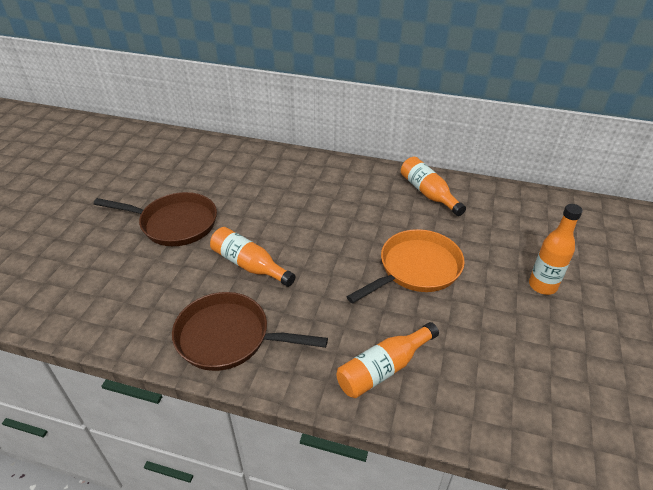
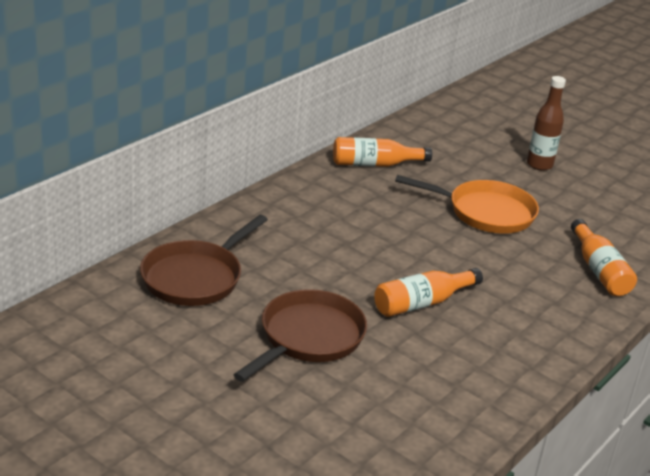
camera: 70 degrees left, 10 degrees down
brown pan [172,292,328,371] -> brown pan moved to [140,215,268,306]
orange pan [346,229,465,303] -> orange pan turned 120 degrees clockwise [395,175,539,234]
orange bottle [529,204,583,295] -> brown bottle [527,76,566,171]

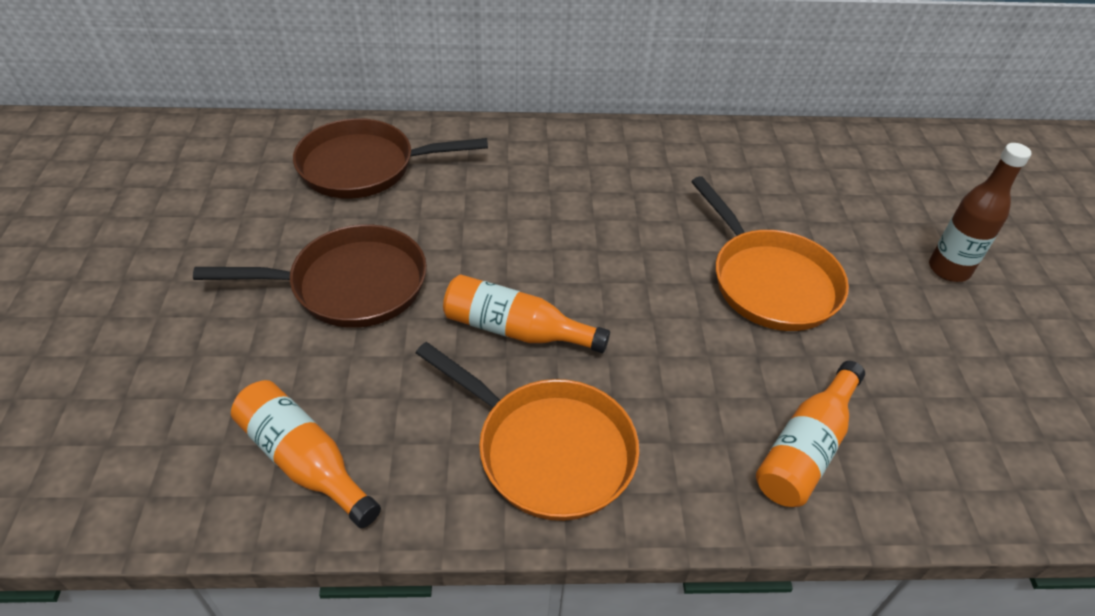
camera: 50 degrees right, 15 degrees up
orange bottle [333,137,432,167] -> orange bottle moved to [231,380,381,528]
none -> orange pan [416,342,639,521]

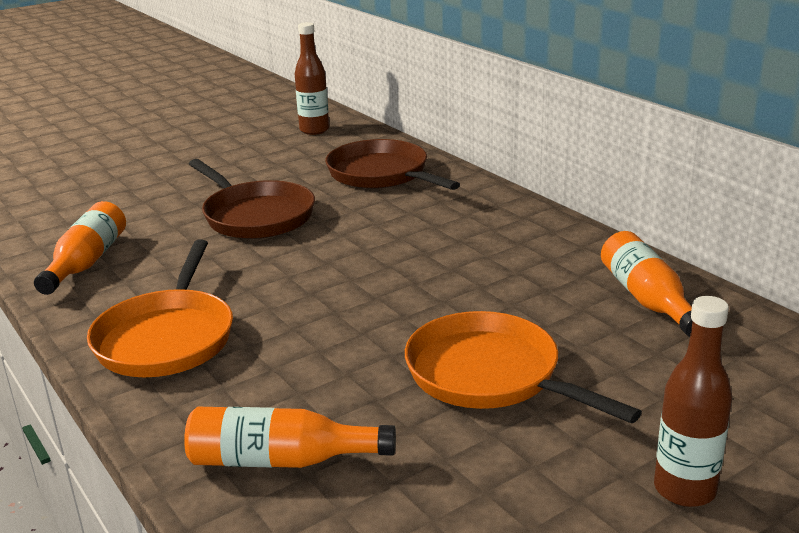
camera: 60 degrees right, 20 degrees down
orange bottle [443,274,610,353] -> orange bottle moved to [601,231,693,337]
orange pan [691,176,849,331] -> orange pan turned 105 degrees clockwise [405,311,642,423]
none -> brown bottle [295,22,329,135]

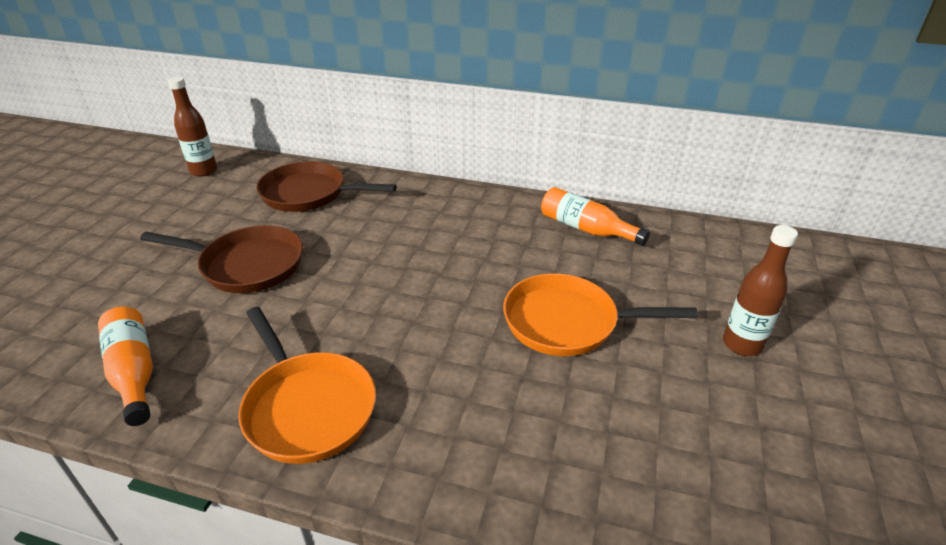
camera: 40 degrees left, 10 degrees up
orange bottle [184,407,396,468] -> none

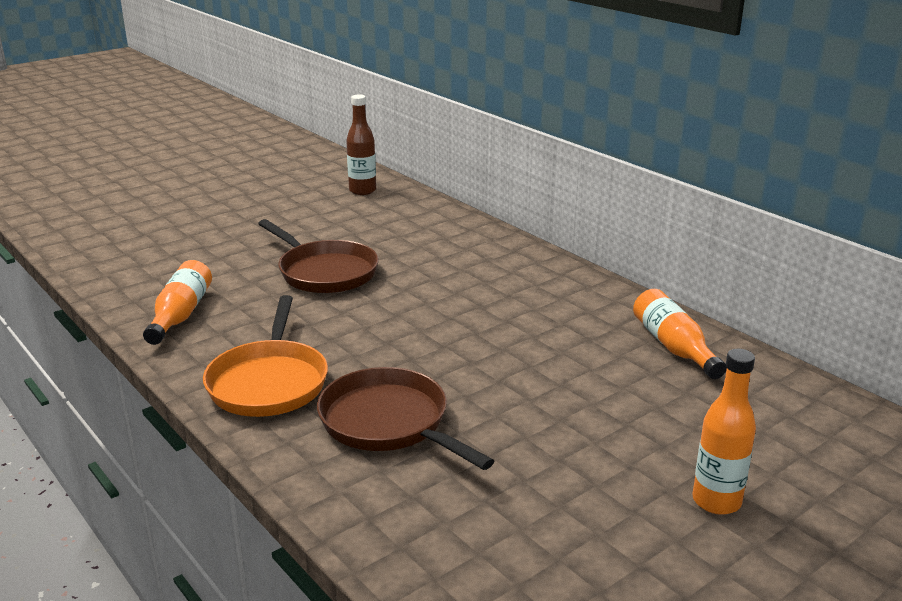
camera: 35 degrees right, 10 degrees down
brown pan [256,161,397,212] -> brown pan moved to [317,367,494,470]
orange pan [503,273,698,356] -> none
brown bottle [723,225,798,356] -> orange bottle [693,349,756,515]

